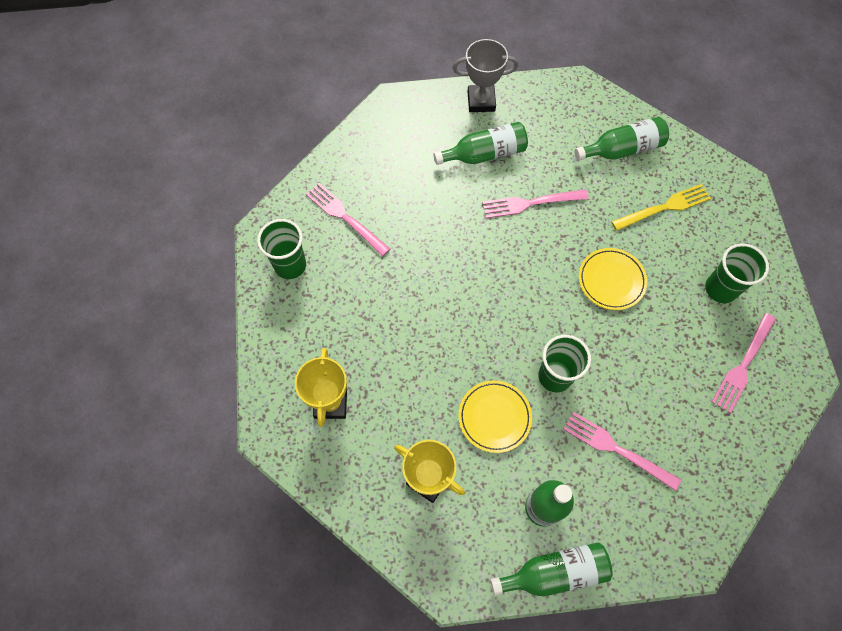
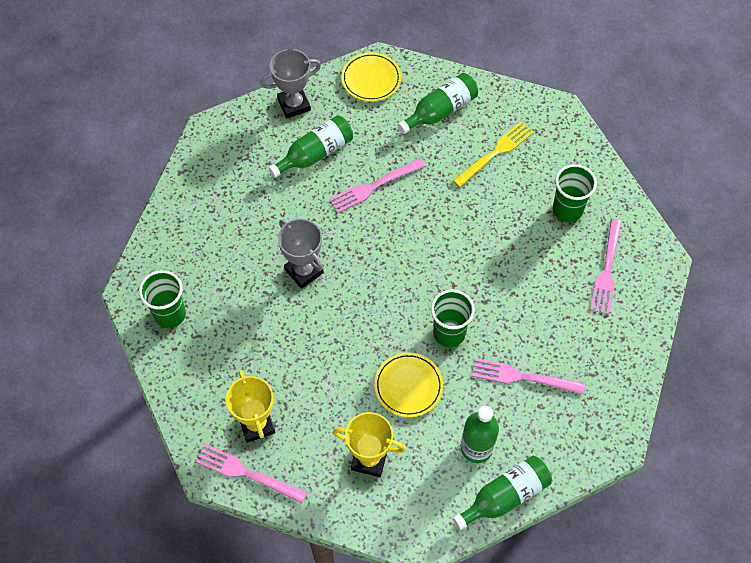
camera: 20 degrees left, 5 degrees down
pink fork [306,183,390,256] -> pink fork moved to [196,444,307,504]
yellow plate [579,248,647,310] -> yellow plate moved to [341,52,401,102]
none -> grey trophy [278,219,324,289]

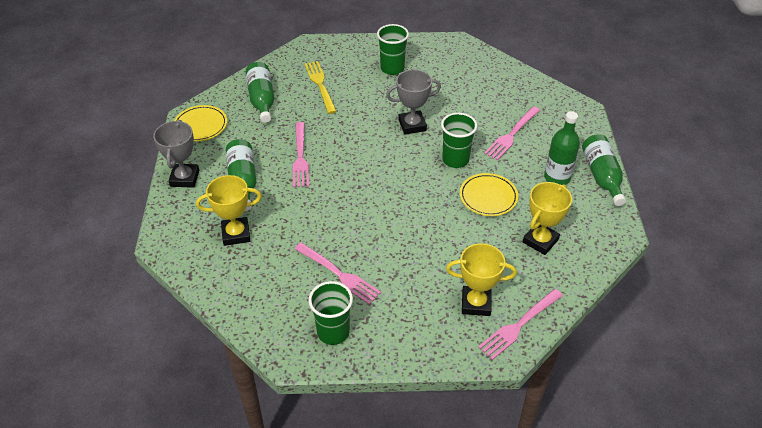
camera: 65 degrees left, 15 degrees down
grey trophy [278,219,324,289] -> grey trophy moved to [386,69,441,135]
pink fork [590,219,622,314] -> pink fork moved to [294,242,381,305]
none -> yellow trophy [196,175,262,246]

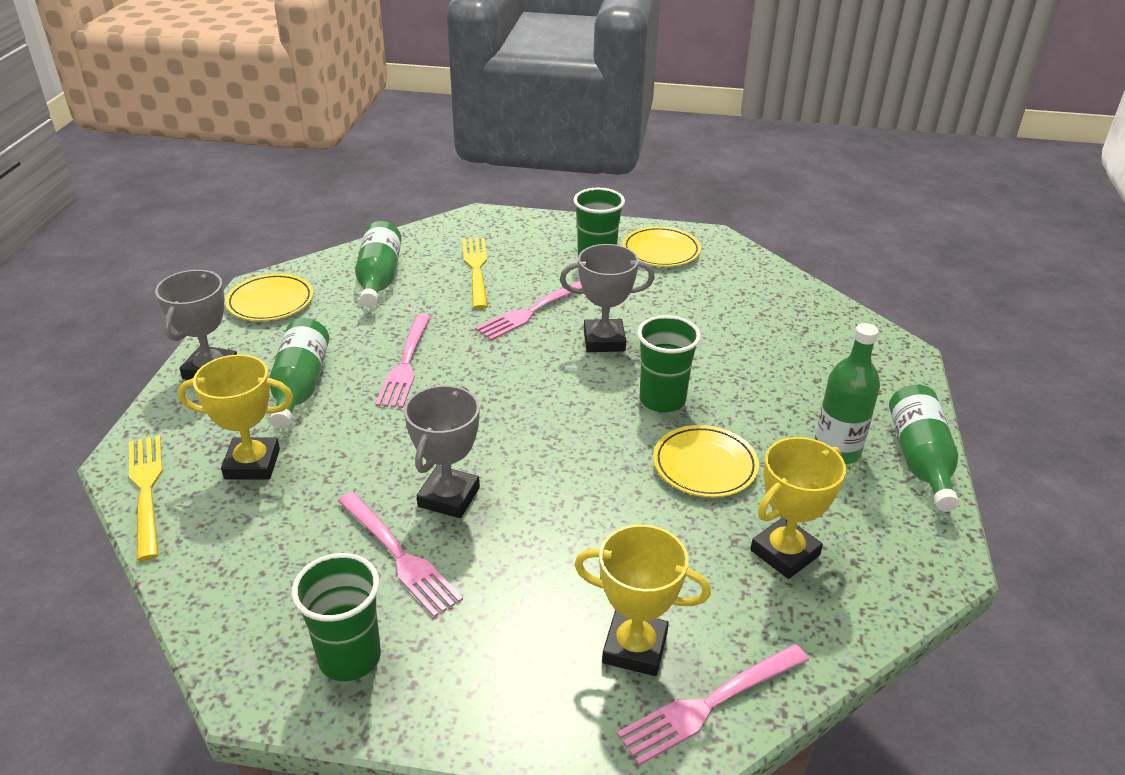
camera: 10 degrees right, 10 degrees down
pink fork [484,107,540,160] -> pink fork moved to [475,281,582,341]
none -> yellow fork [129,435,162,561]
none -> grey trophy [404,385,480,518]
none -> yellow plate [623,226,701,267]

